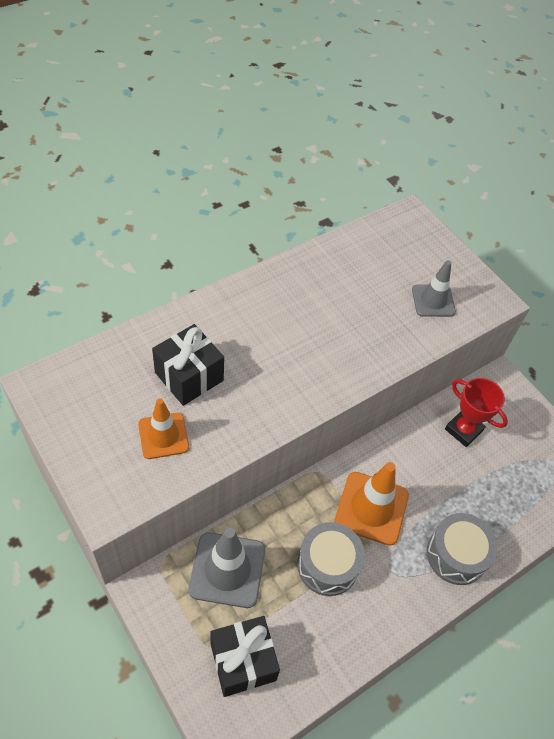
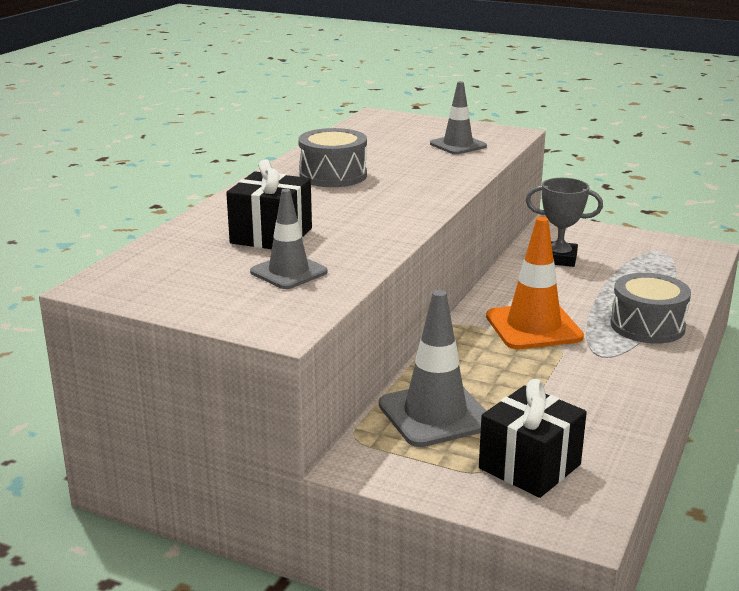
camera: 25 degrees left, 30 degrees down
orange traffic cone [138,398,189,459] -> grey traffic cone [250,189,328,289]
grey drum [297,522,365,596] -> grey drum moved to [298,128,367,187]
red trophy [445,378,508,447] -> grey trophy [526,178,603,267]

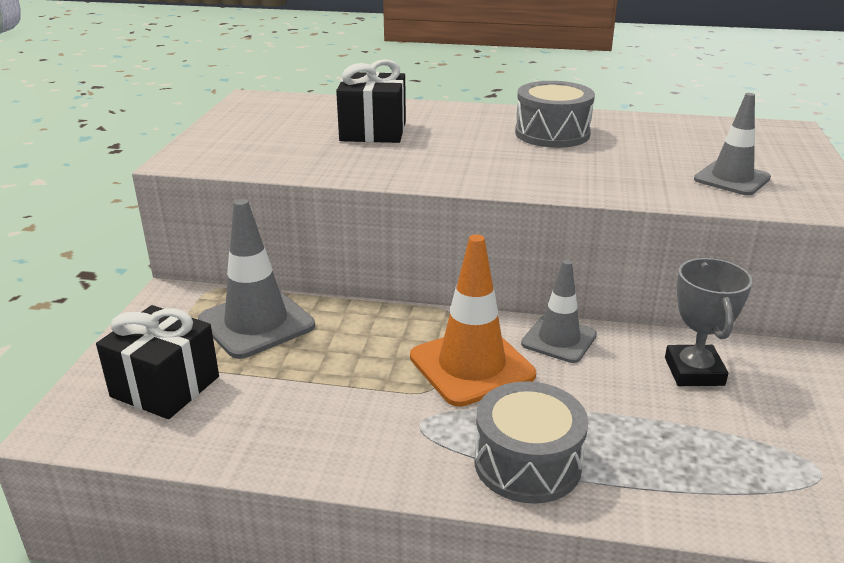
camera: 75 degrees right, 5 degrees up
grey traffic cone [250,189,328,289] -> grey traffic cone moved to [521,260,597,363]

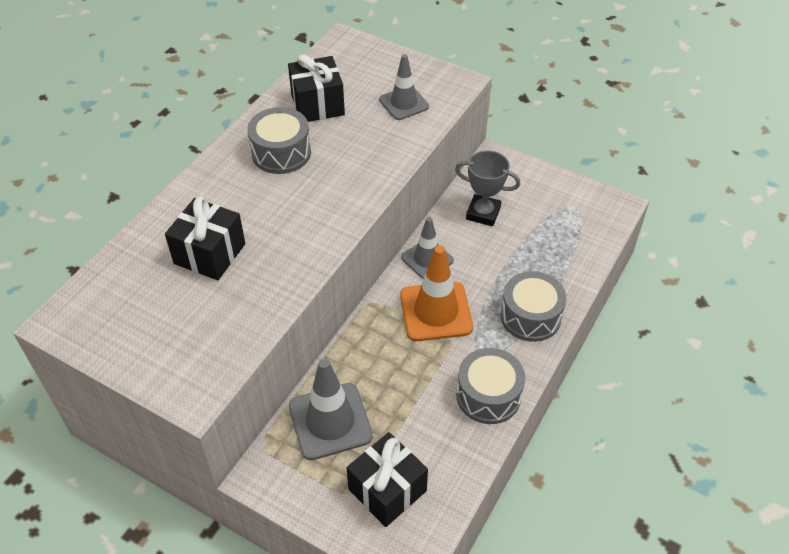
camera: 70 degrees left, 20 degrees up
none -> black gift [288,54,345,122]
none -> grey drum [456,348,525,424]

